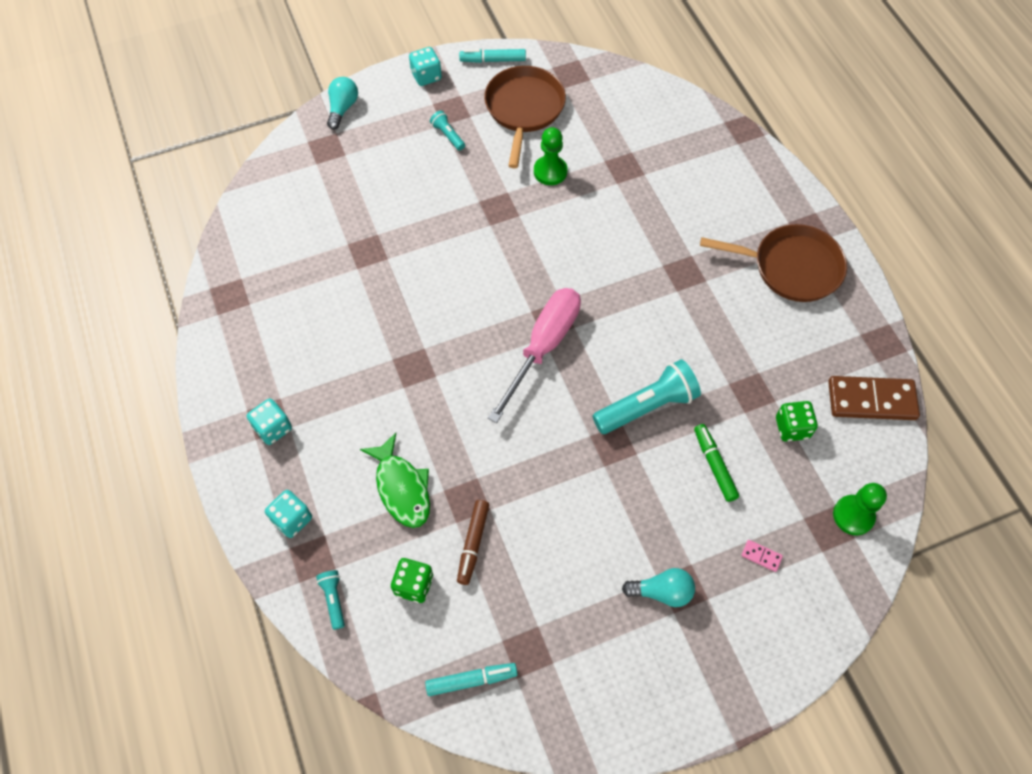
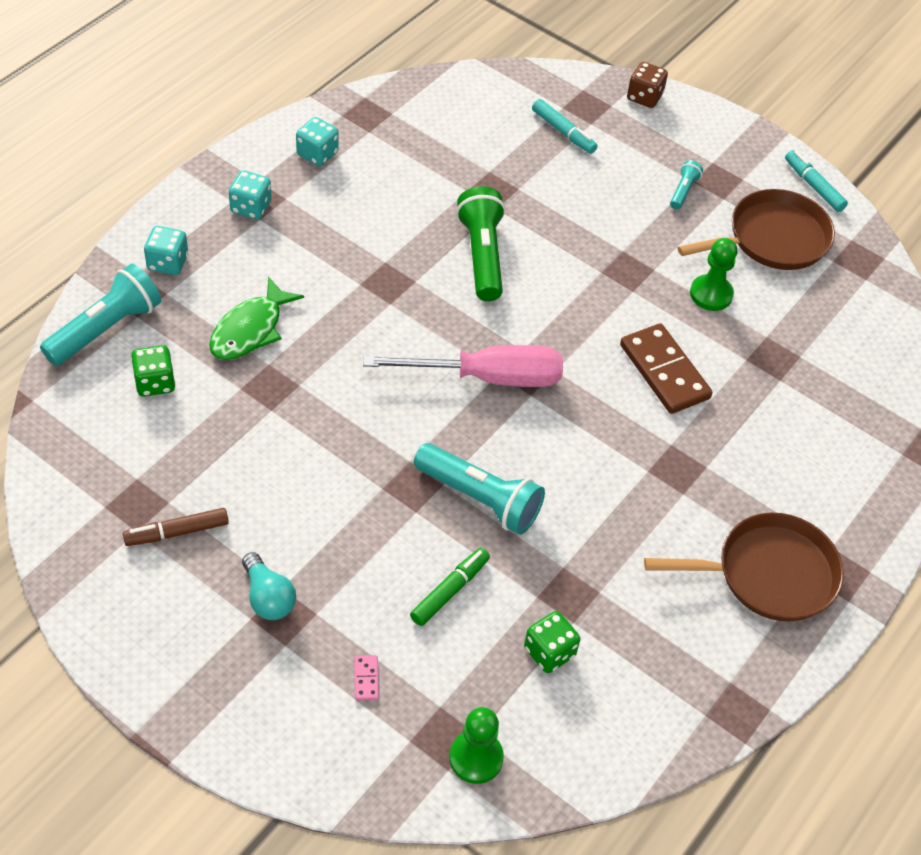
camera: 55 degrees right, 10 degrees down
turquoise flashlight [316,570,345,630] -> turquoise flashlight [40,264,161,366], size x2.07
turquoise light bulb [327,77,358,130] -> brown dice [627,62,668,108]
turquoise dice [409,47,442,86] -> turquoise dice moved to [296,117,339,166]
turquoise marker [425,663,518,696] -> turquoise marker moved to [532,99,598,154]
brown marker [457,500,489,585] -> brown marker moved to [123,508,229,546]
brown pan [700,224,847,302] -> brown pan turned 75 degrees counterclockwise [644,513,844,622]
brown domino [828,376,920,420] -> brown domino moved to [620,323,713,414]
none -> green flashlight [456,186,505,301]

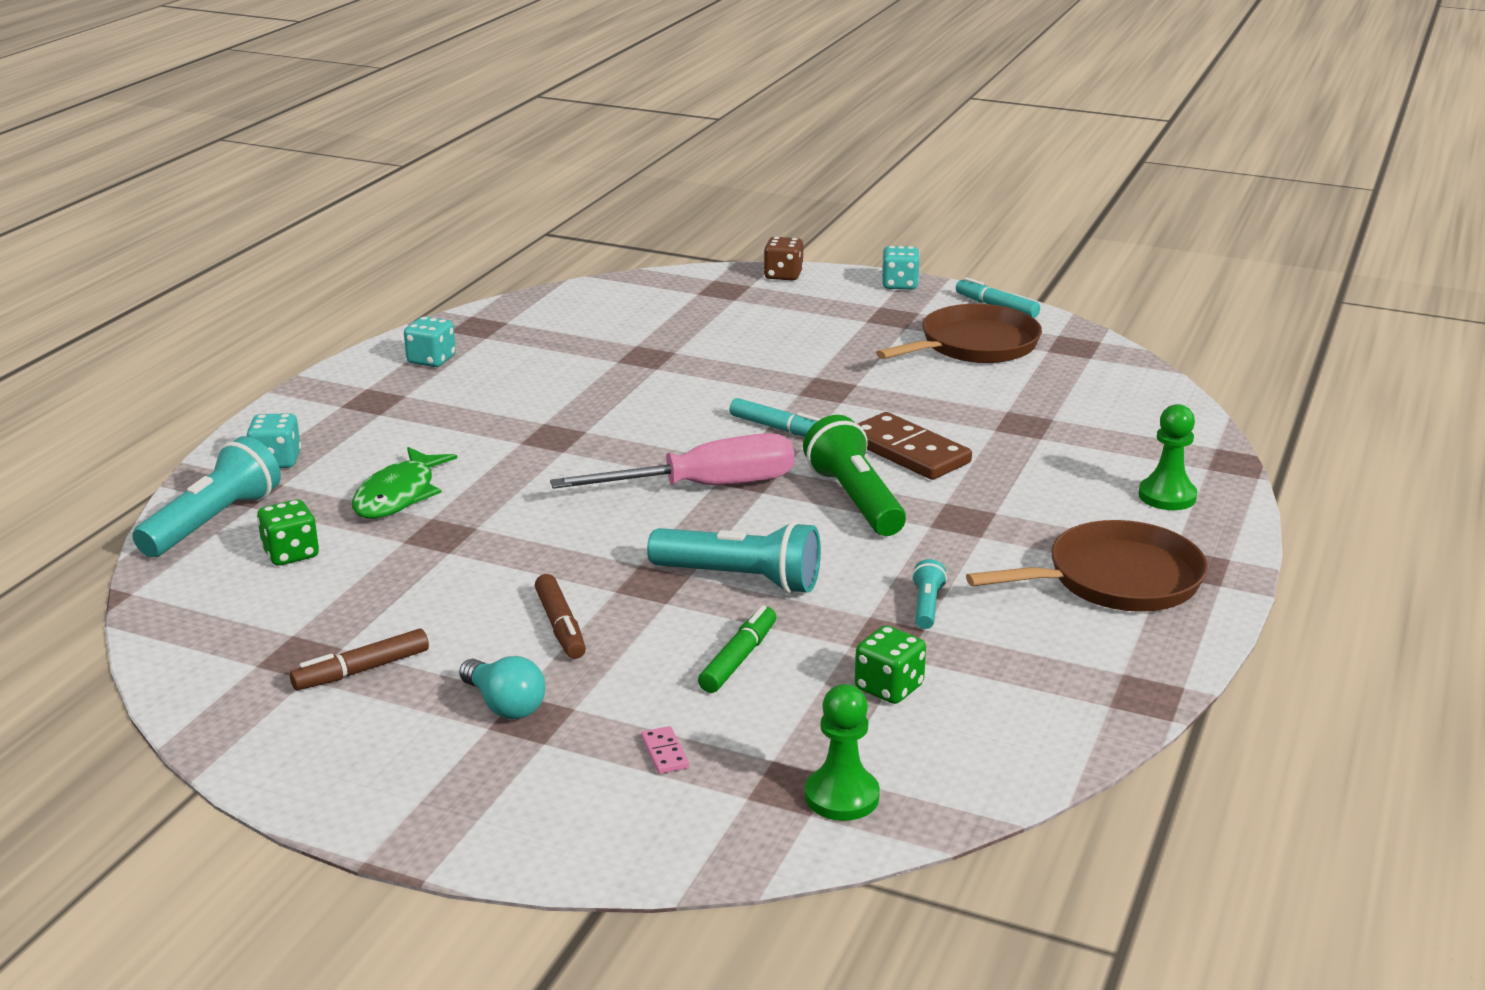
camera: 10 degrees left, 25 degrees down
turquoise dice [229,170,272,220] -> turquoise dice moved to [882,246,920,289]
green flashlight [456,186,505,301] -> green flashlight moved to [803,415,906,536]
turquoise marker [532,99,598,154] -> turquoise marker moved to [730,398,820,437]
turquoise flashlight [670,160,703,209] -> turquoise flashlight moved to [912,559,947,629]
green pawn [690,238,737,311] -> green pawn moved to [1138,404,1197,510]
none -> brown marker [535,574,586,659]

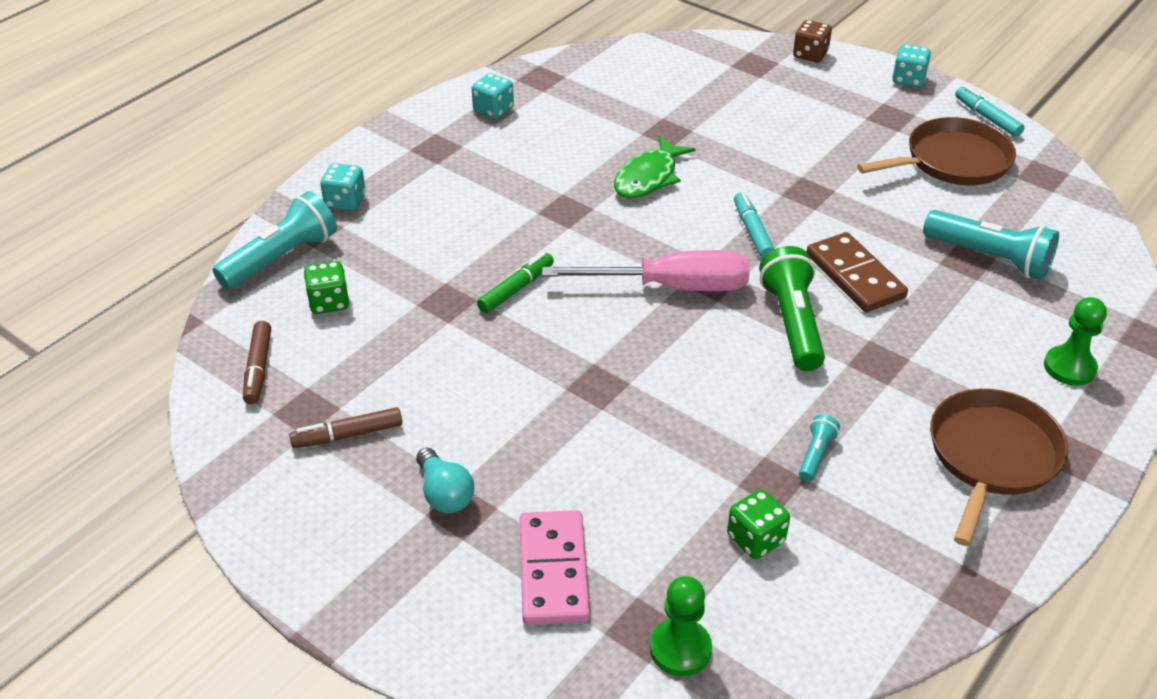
camera: 15 degrees right, 15 degrees up
green fish [352,447,457,518] -> green fish moved to [614,136,695,199]
brown marker [535,574,586,659] -> brown marker moved to [243,321,271,404]
pink domino [641,726,689,774] -> pink domino [520,510,590,625], size x2.46
turquoise flashlight [647,521,821,594] -> turquoise flashlight moved to [923,210,1059,280]
green marker [698,605,776,693] -> green marker moved to [477,252,554,313]
turquoise marker [730,398,820,437] -> turquoise marker turned 150 degrees counterclockwise [734,192,775,258]
brown pan [966,520,1208,612] -> brown pan turned 60 degrees counterclockwise [930,389,1069,546]

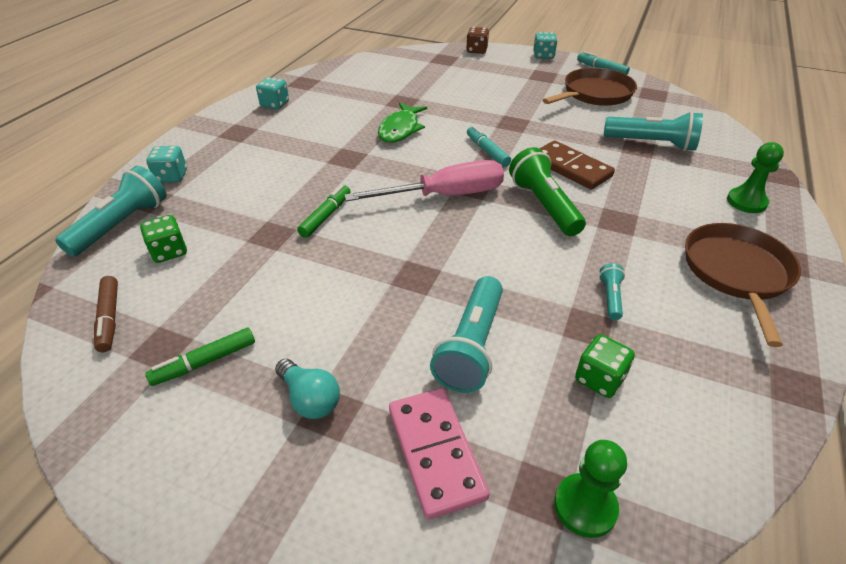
camera: 15 degrees left, 0 degrees up
brown marker [289,407,402,448] -> green marker [145,328,255,386]
none -> turquoise flashlight [430,276,503,393]

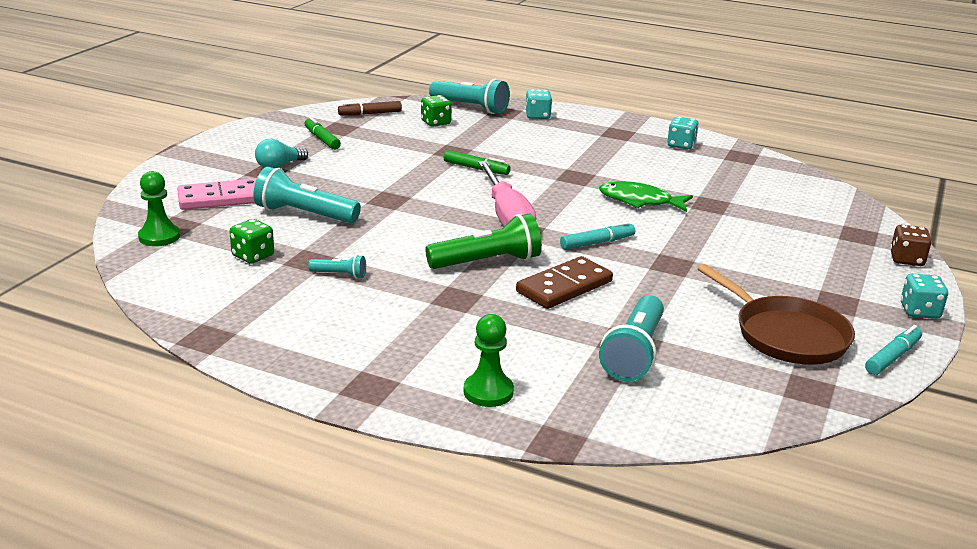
camera: 90 degrees right, 15 degrees down
brown pan [685,223,801,347] -> none

